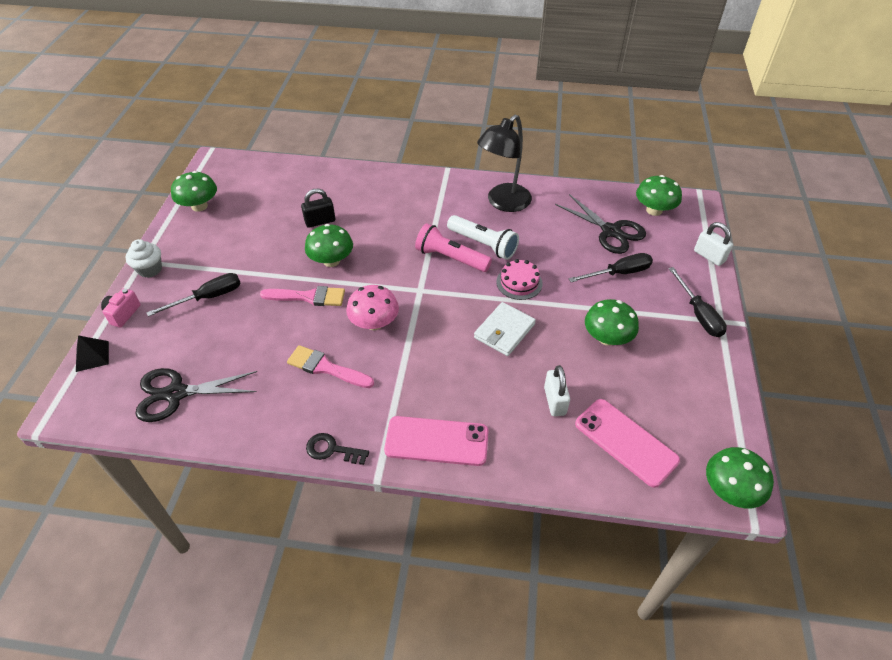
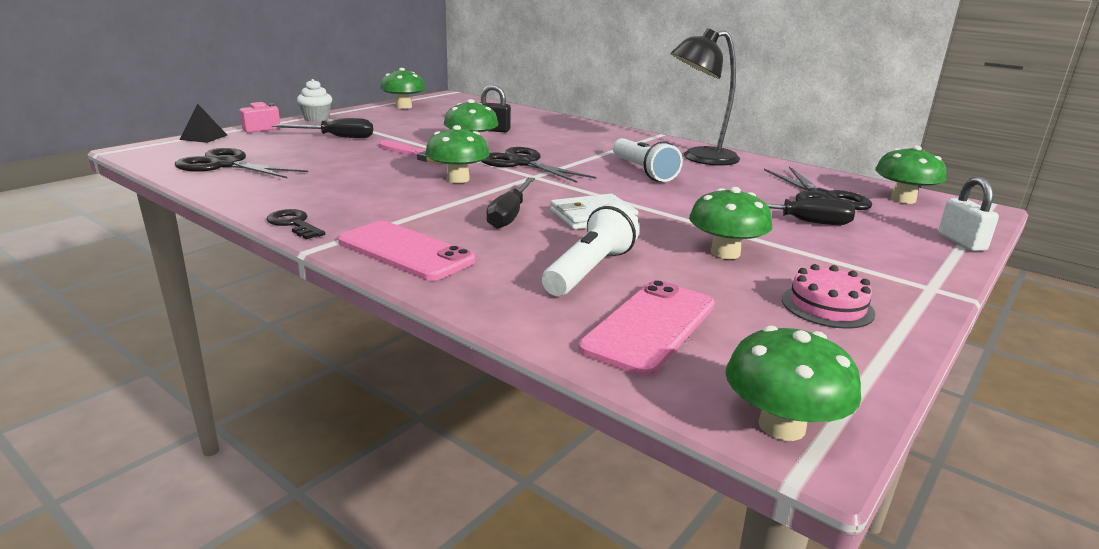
camera: 30 degrees right, 25 degrees down
pink brush [287,345,374,388] -> none
pink mushroom [346,285,399,330] -> green mushroom [425,125,489,183]
pink flashlight [415,223,492,272] -> none
pink cake [496,259,543,300] -> pink cake moved to [782,264,875,328]
white padlock [544,365,570,416] -> white flashlight [542,203,639,296]
pink phone [575,399,680,488] -> pink phone turned 45 degrees clockwise [578,280,715,376]
black screwdriver [669,267,727,337] -> black screwdriver moved to [486,177,535,229]
none -> black scissors [481,147,596,183]

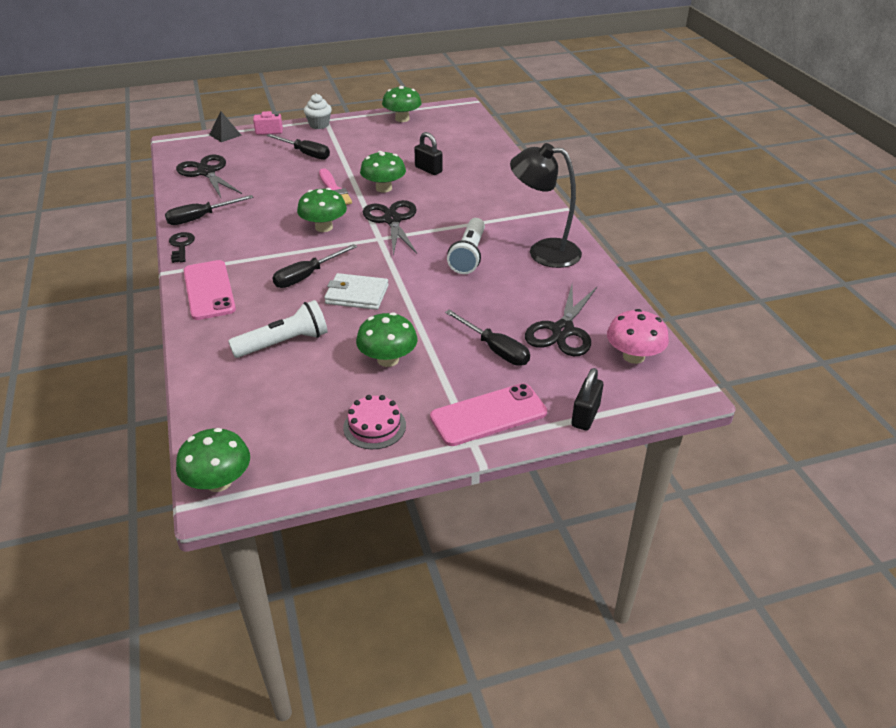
camera: 35 degrees right, 15 degrees up
pink phone [578,280,715,376] -> pink phone moved to [430,383,547,446]
green mushroom [875,145,946,204] -> pink mushroom [607,309,669,364]
white padlock [938,177,999,251] -> black padlock [571,368,603,431]
none -> black screwdriver [165,195,254,225]

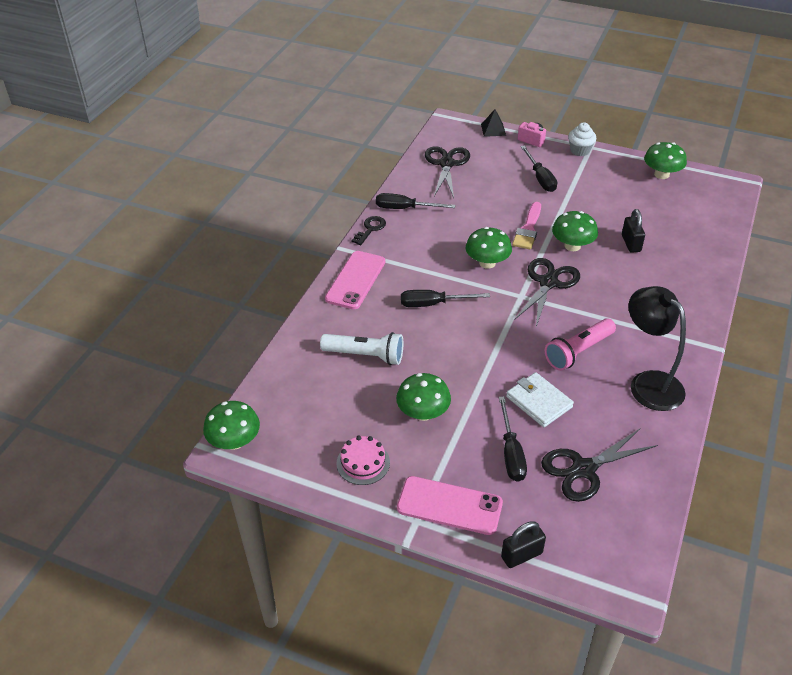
camera: 40 degrees right, 5 degrees up
white wallet [324,273,388,310] -> white wallet moved to [506,372,574,427]
white flashlight [447,218,485,274] -> pink flashlight [545,318,616,371]
pink mushroom [607,309,669,364] -> none

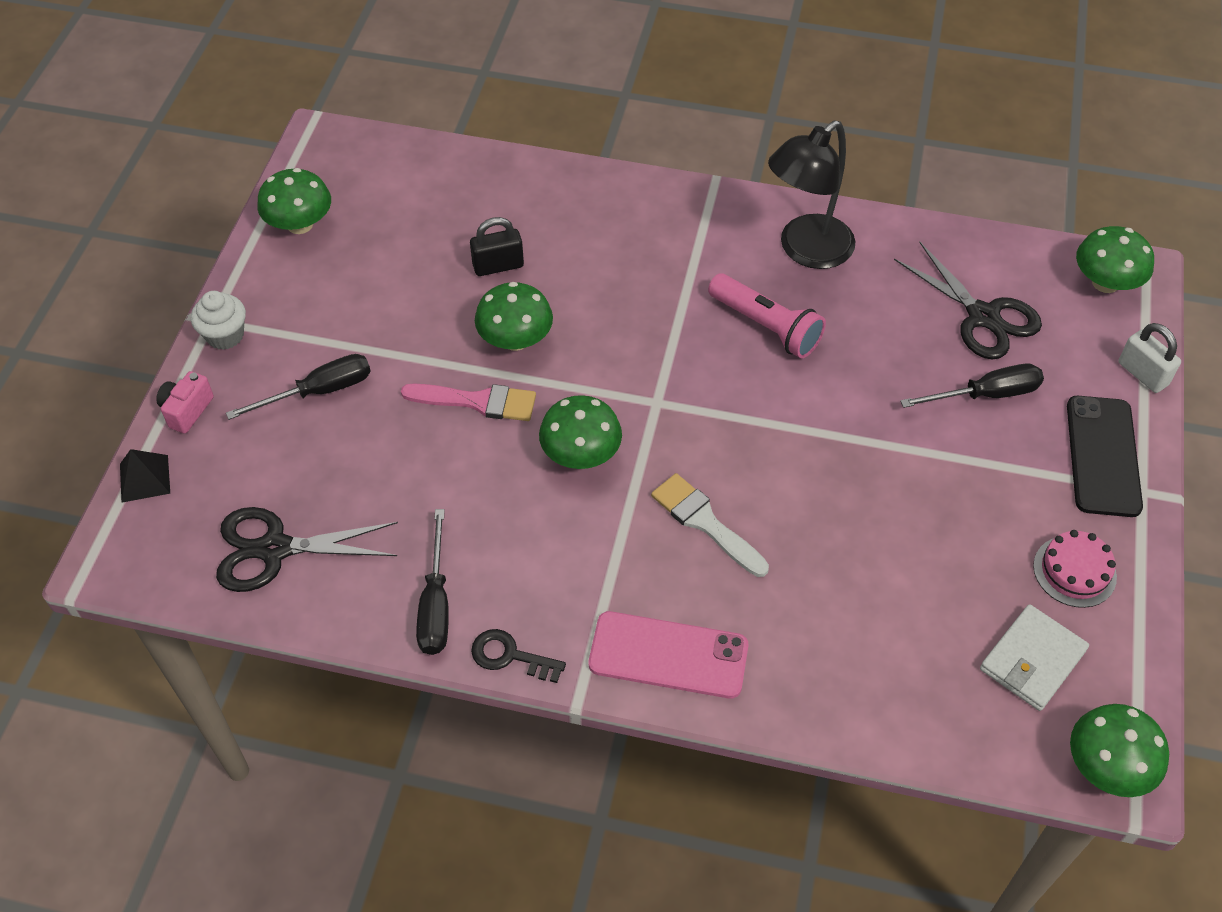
camera: 100 degrees left, 10 degrees up
white flashlight [320,332,403,365] -> none
green mushroom [396,373,451,421] -> green mushroom moved to [1076,226,1154,293]
pink phone [397,476,503,535] -> black phone [1067,396,1143,517]
black screwdriver [401,290,490,307] -> white brush [651,473,769,577]
black padlock [501,521,546,568] -> white padlock [1118,323,1181,393]
white wallet [506,372,574,427] -> white wallet moved to [980,604,1089,711]
black scissors [514,258,580,327] -> none

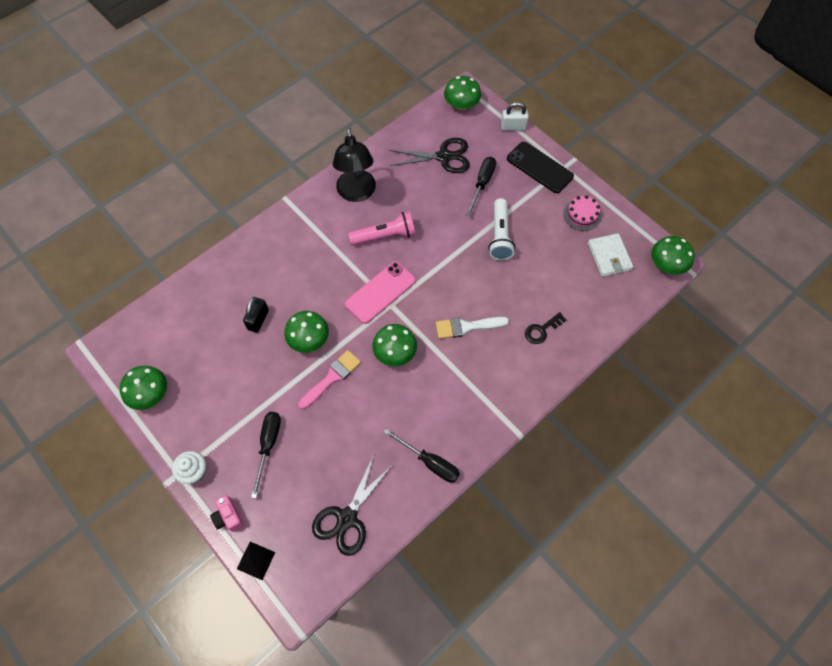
camera: 55 degrees left, 10 degrees up
black key [471,629,566,683] -> black key moved to [525,312,566,344]
pink phone [589,611,748,698] -> pink phone moved to [345,261,416,324]
none -> white flashlight [488,198,515,261]

